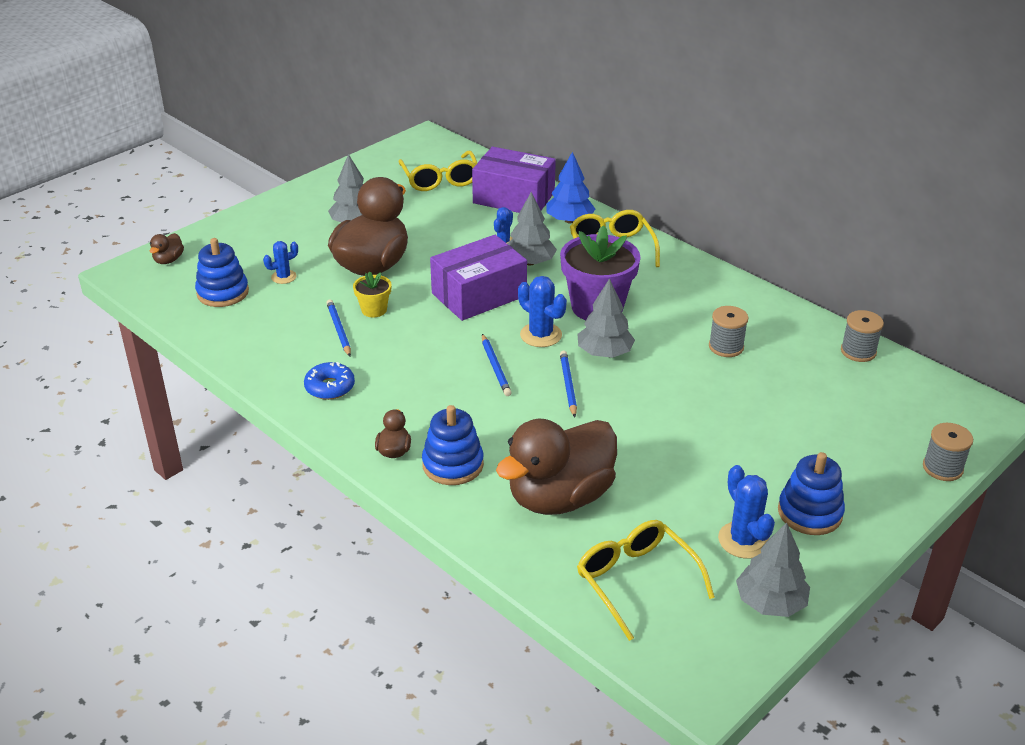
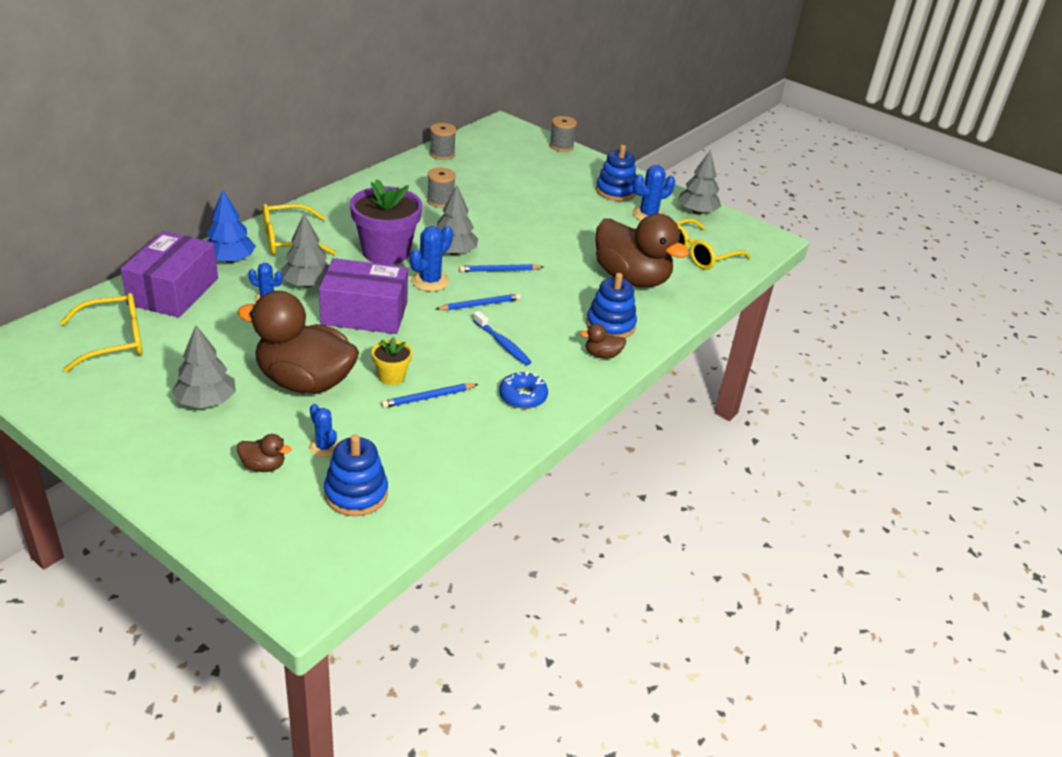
camera: 100 degrees left, 0 degrees up
brown duck [150,233,184,264] -> brown duck moved to [237,434,291,472]
purple box [430,235,527,321] -> purple box turned 45 degrees counterclockwise [319,258,408,334]
none -> blue toothbrush [473,311,531,366]

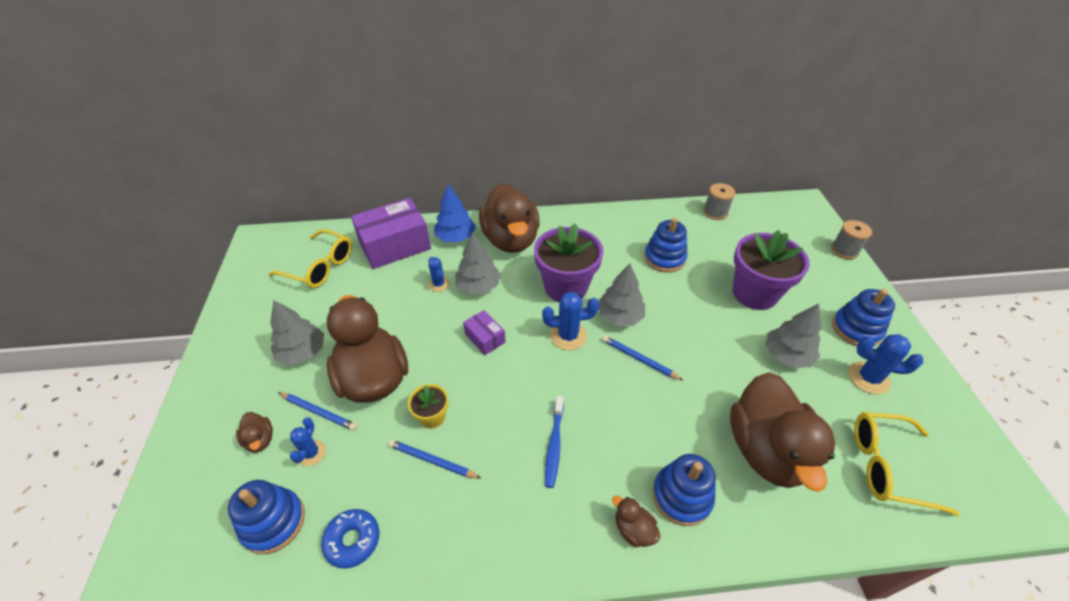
camera: 50 degrees right, 10 degrees up
yellow glasses [262,203,336,255] -> brown duck [479,183,540,253]
purple box [319,258,408,334] -> purple box [463,310,506,355], size x0.49
grey spool [427,168,456,208] -> blue stacking toy [644,218,687,273]
blue pencil [436,293,521,310] -> blue pencil moved to [278,392,357,430]
blue donut [499,372,548,409] -> blue donut moved to [321,509,379,569]
grey tree [677,150,721,215] -> grey tree moved to [765,303,821,368]
none -> purple flower pot [733,230,810,310]

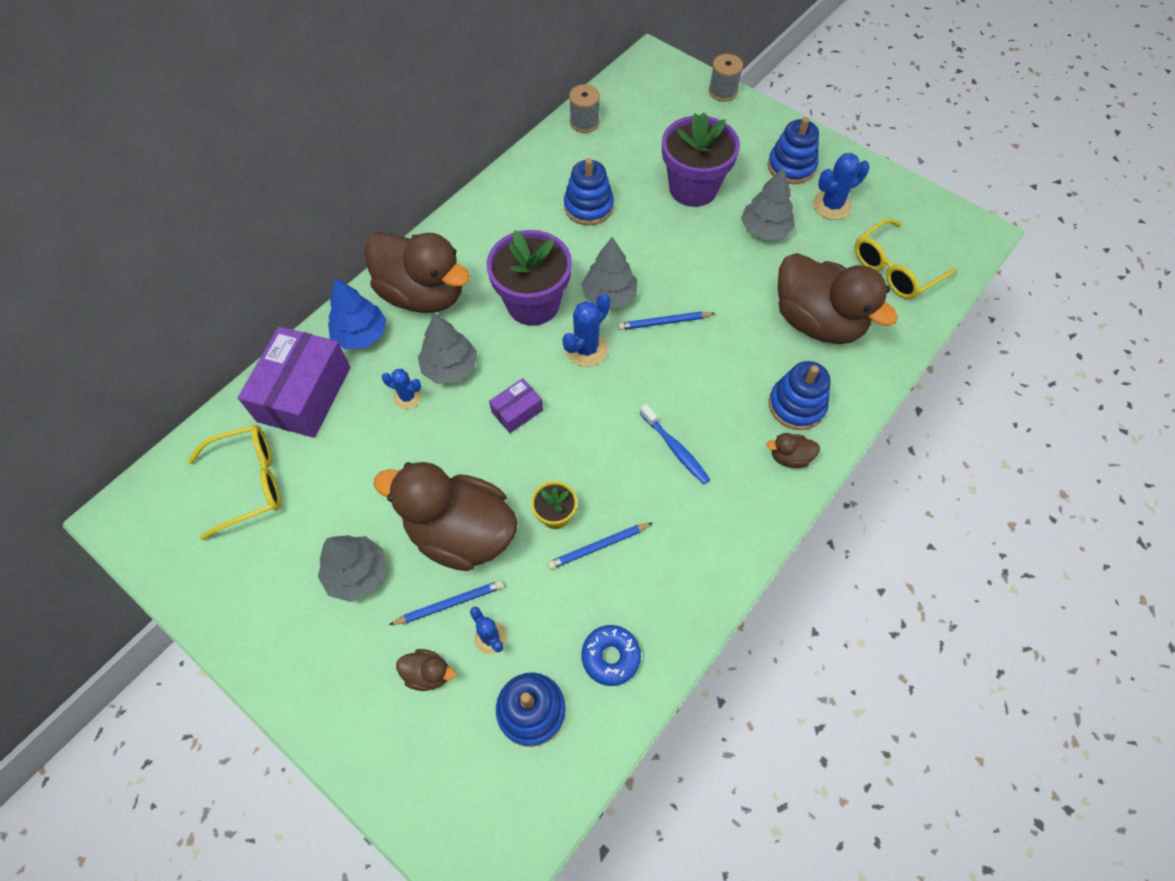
camera: 45 degrees left, 15 degrees up
purple box [463,310,506,355] -> purple box turned 45 degrees counterclockwise [489,378,543,433]

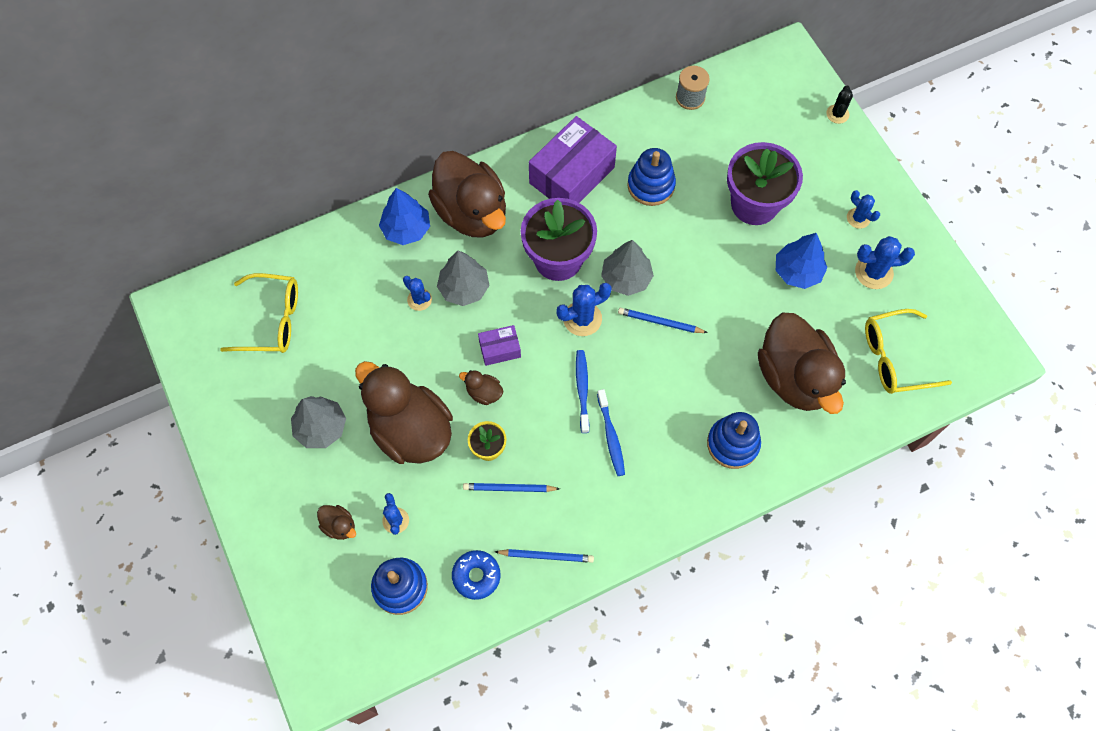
camera: 25 degrees right, 5 degrees up
purple box [238,326,351,438] -> purple box moved to [529,116,617,203]
blue pencil [389,580,504,625] -> blue pencil moved to [495,549,594,563]
grey spool [709,54,743,102] -> black cactus [826,85,853,124]
grey tree [741,167,795,240] -> blue tree [776,233,827,289]
brown duck [767,433,820,468] -> brown duck moved to [459,370,503,405]
blue stacking toy [768,117,819,184] -> blue cactus [847,190,880,229]
none -> blue toothbrush [576,350,589,433]

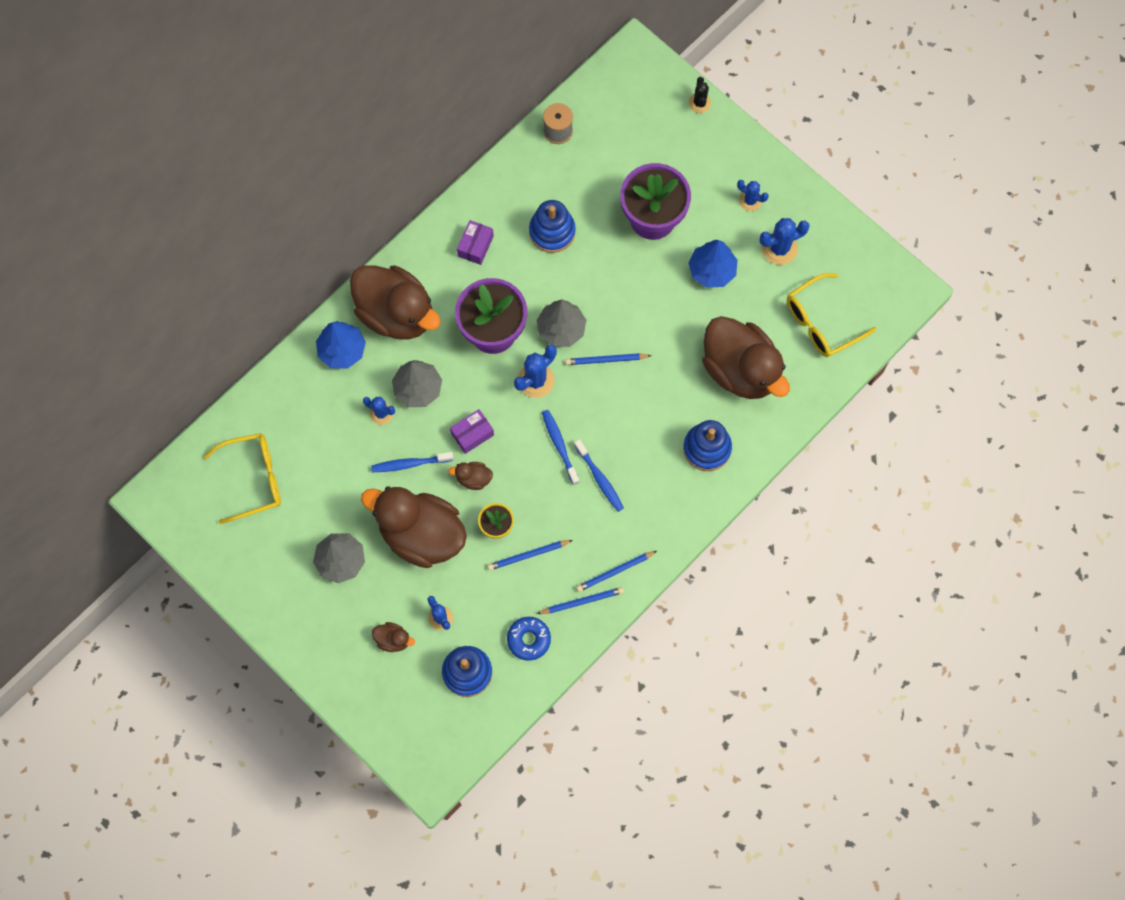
camera: 20 degrees left, 5 degrees up
purple box [529,116,617,203] -> purple box [457,220,494,265], size x0.49
none -> blue toothbrush [371,452,453,472]
none -> blue pencil [576,551,657,592]

